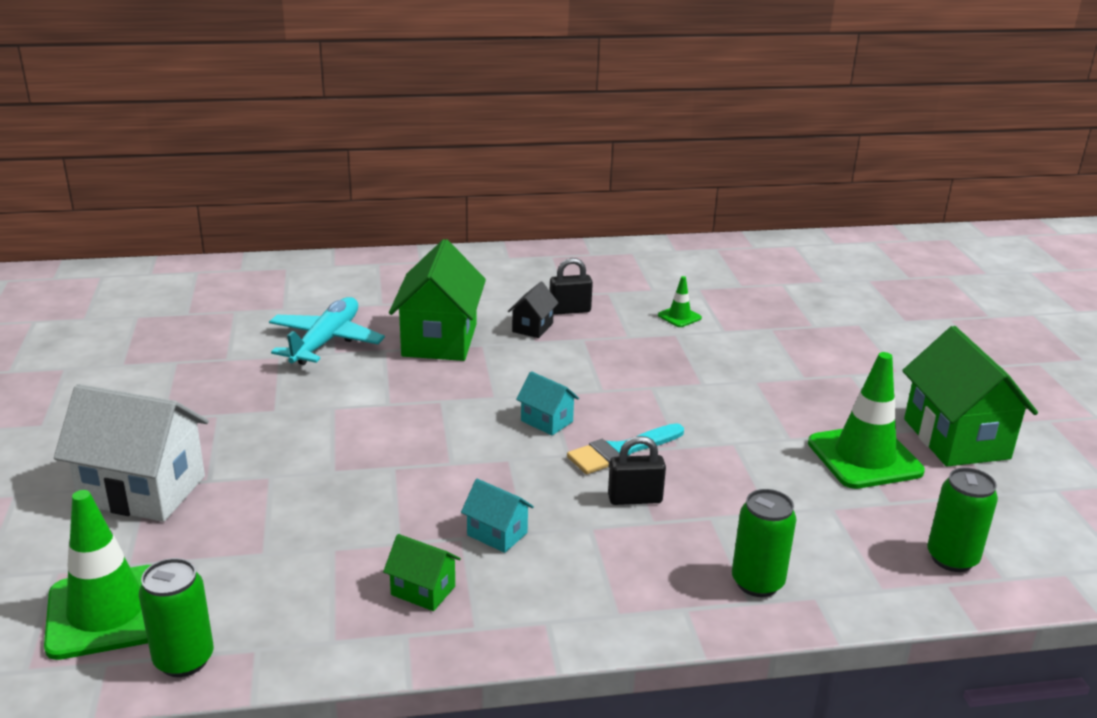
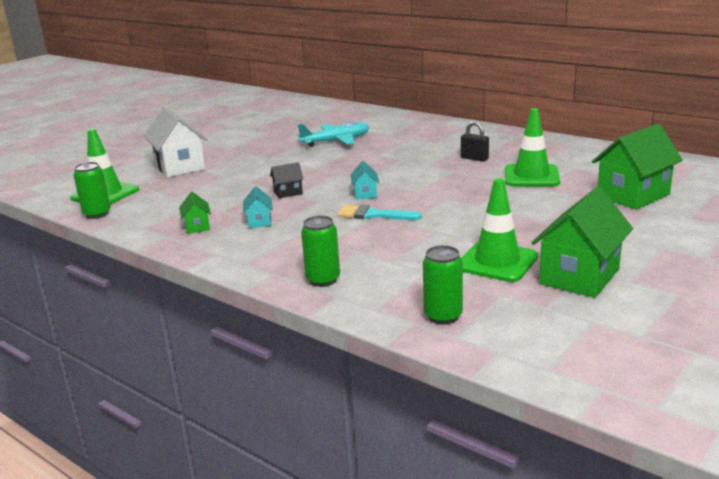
camera: 50 degrees right, 5 degrees down
green house [389,239,486,361] -> green house moved to [592,124,683,209]
black house [508,282,559,338] -> black house moved to [270,162,304,198]
black padlock [608,436,666,505] -> none
green traffic cone [658,276,702,327] -> green traffic cone [505,108,560,186], size x2.19

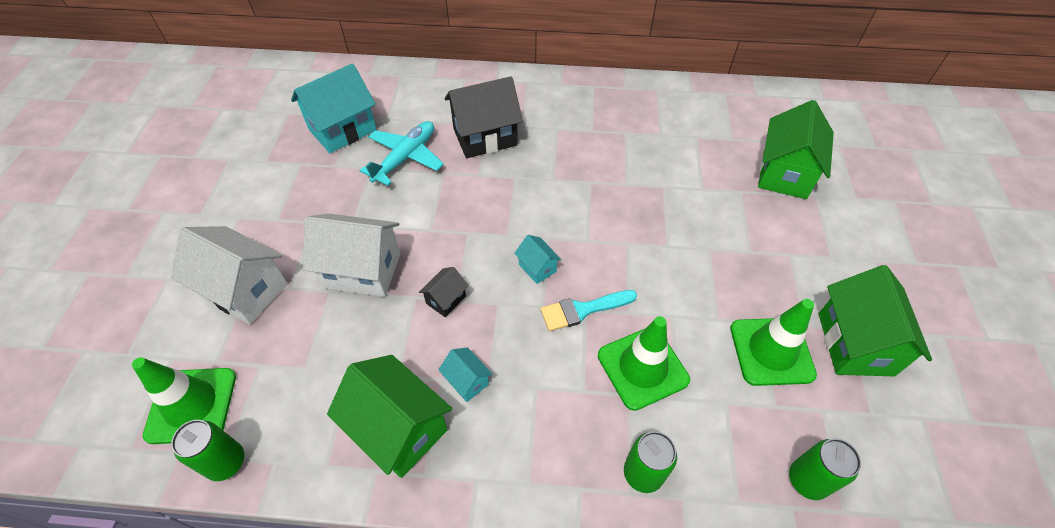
camera: 35 degrees left, 30 degrees up
green house [179,192,211,234] -> green house [327,355,452,478], size x2.09
black padlock [461,121,489,162] -> none
green traffic cone [505,108,560,186] -> green traffic cone moved to [598,316,690,411]
none -> turquoise house [291,63,377,153]
none -> white house [303,214,400,297]
none -> black house [445,76,523,158]

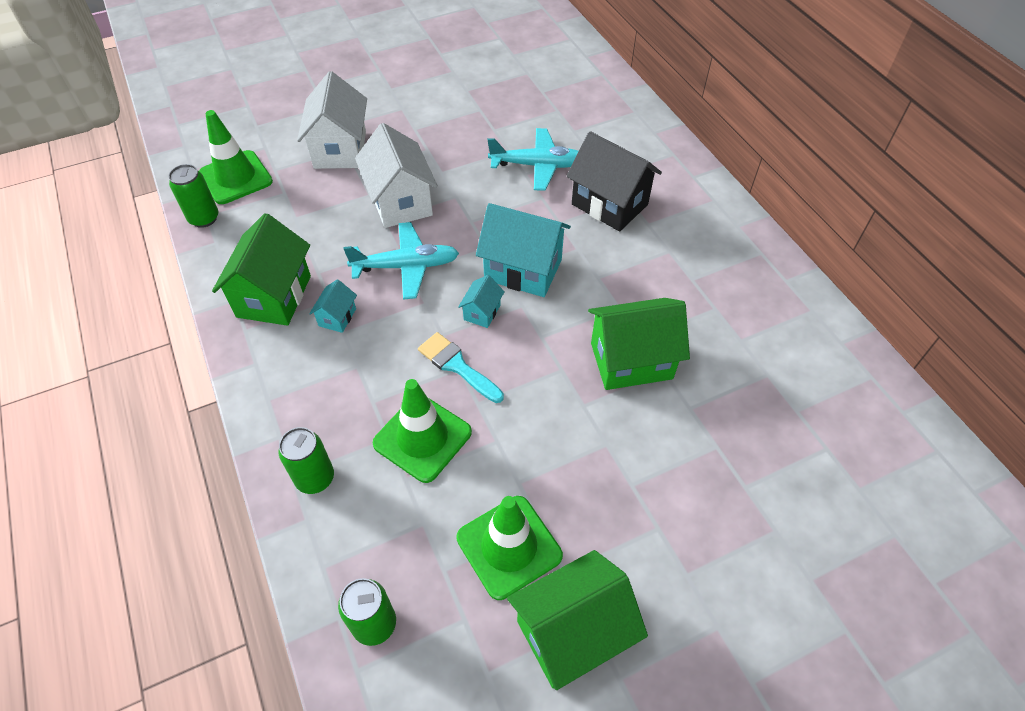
camera: 60 degrees right, 0 degrees up
turquoise house [291,63,377,153] -> turquoise house moved to [476,203,571,297]
black house [419,267,469,317] -> turquoise plane [343,222,459,300]
green house [758,100,834,199] -> green house moved to [588,298,690,390]

